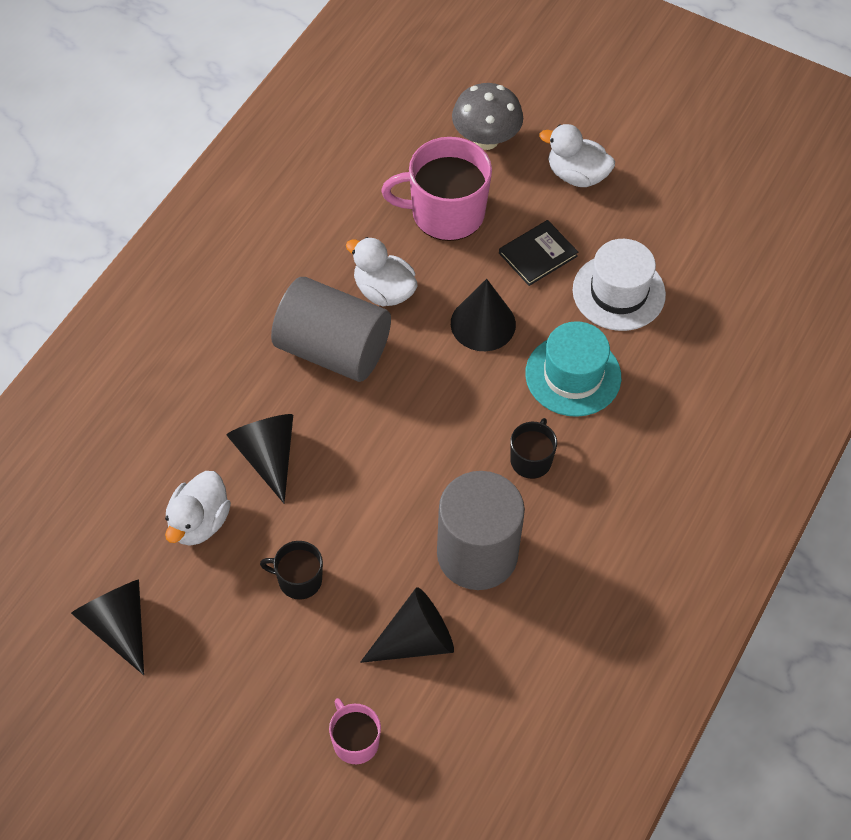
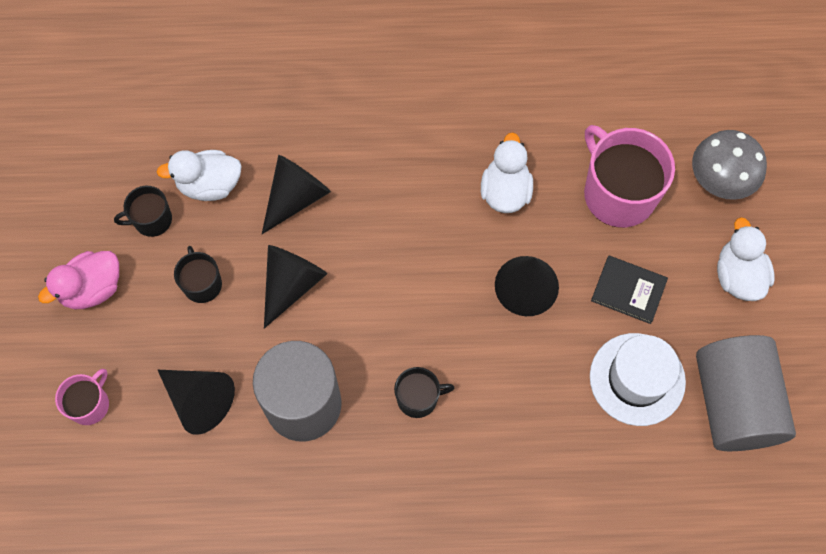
camera: 60 degrees right, 10 degrees up
black cone [71,580,144,675] -> black cone moved to [264,245,327,329]
grey cylinder [271,277,391,382] -> grey cylinder moved to [696,335,796,451]
turquoise hat [525,321,621,417] -> none
none -> pink duck [38,251,119,309]
none -> black mug [114,186,172,237]

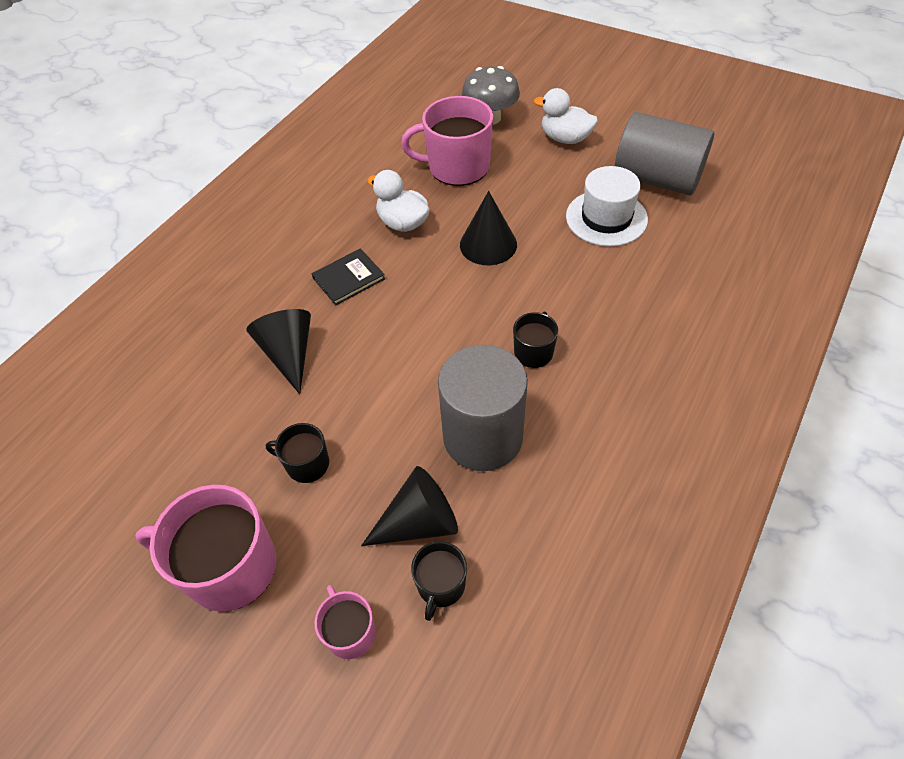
camera: 55 degrees left, 15 degrees down
pink duck [38,251,119,309] -> pink mug [136,485,276,612]
black mug [114,186,172,237] -> black mug moved to [411,541,467,621]
white duck [157,150,242,201] -> none
black cone [264,245,327,329] -> none
black book [591,255,668,324] -> black book moved to [312,248,385,305]

